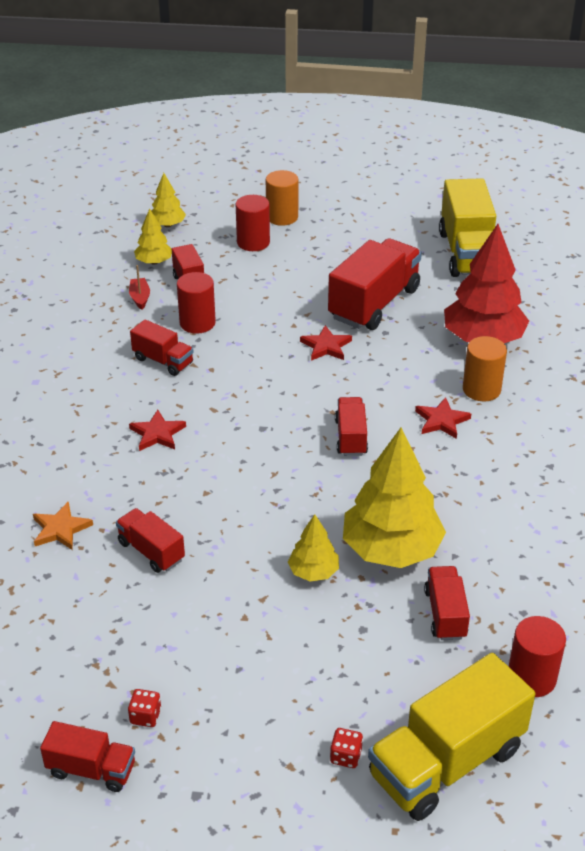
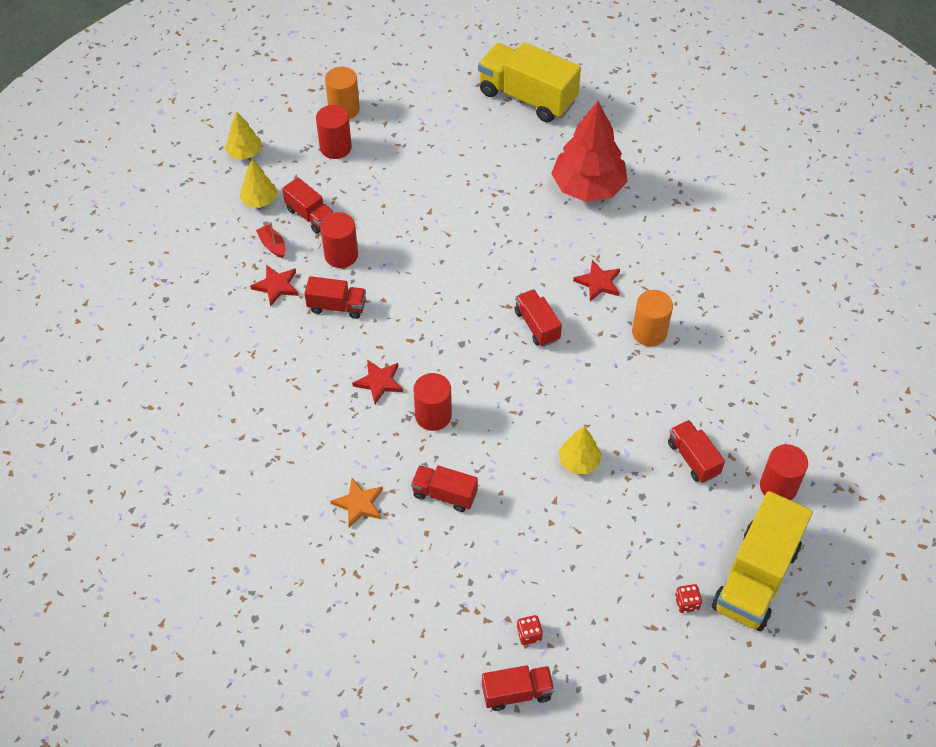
camera: 25 degrees left, 15 degrees up
red star [300,325,352,361] -> red star moved to [250,265,299,307]
red truck [328,238,422,330] -> none
yellow tree [343,428,446,568] -> none
yellow truck [439,178,496,277] -> yellow truck turned 150 degrees clockwise [478,42,581,122]
orange cylinder [463,336,507,402] -> orange cylinder moved to [632,290,673,346]
none -> red cylinder [413,373,452,431]

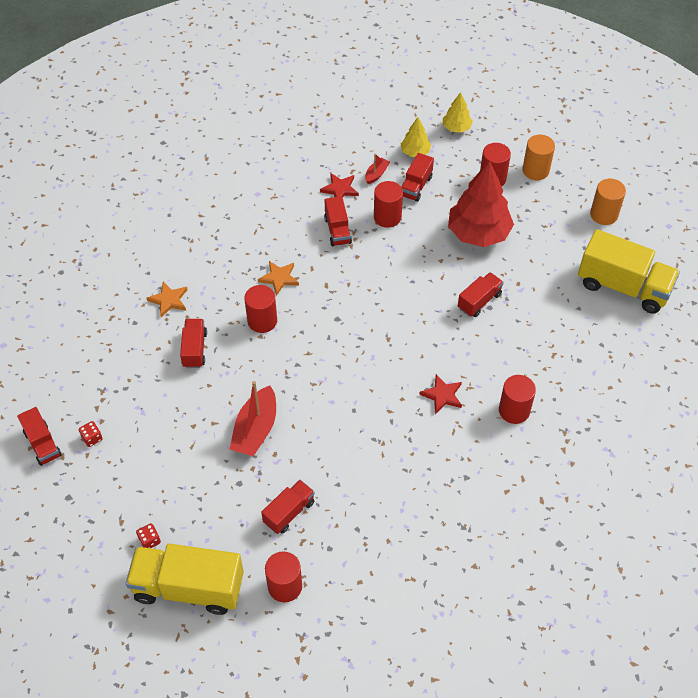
camera: 70 degrees right, 0 degrees up
red star [352,360,403,404] -> orange star [258,261,299,296]
yellow truck [478,42,581,122] -> yellow truck turned 105 degrees clockwise [578,229,680,313]
red truck [515,289,562,347] -> red truck moved to [458,272,504,317]
red tree [551,101,628,202] -> red tree moved to [448,161,514,247]
yellow tree [559,427,602,474] -> red boat [230,381,276,456]
orange cylinder [632,290,673,346] -> orange cylinder moved to [590,179,626,225]
none -> red cylinder [499,375,536,424]

